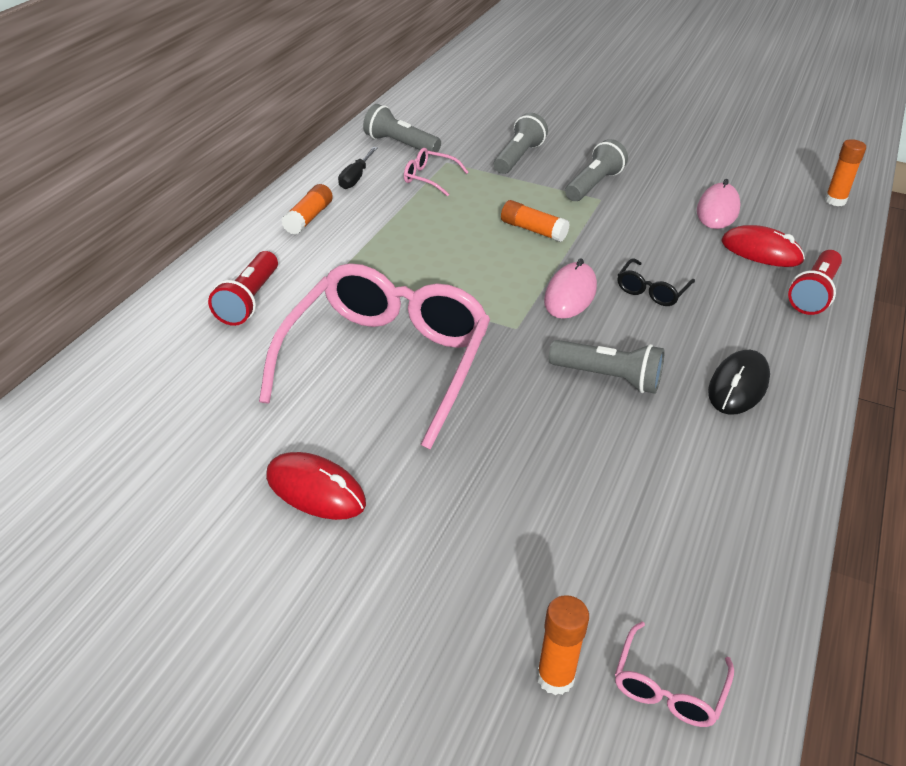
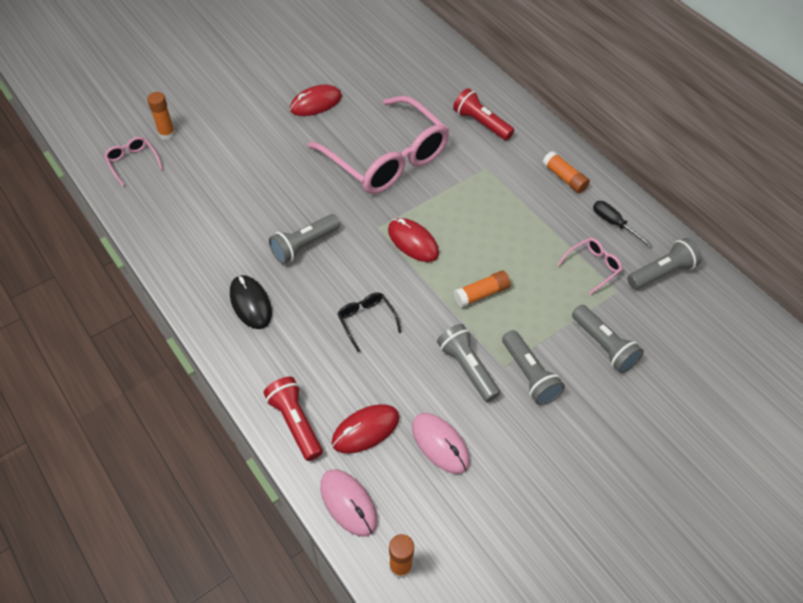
camera: 120 degrees right, 15 degrees up
pink mouse [544,258,597,319] -> pink mouse moved to [320,469,377,537]
none -> red mouse [388,218,439,262]
none -> grey flashlight [437,324,500,402]

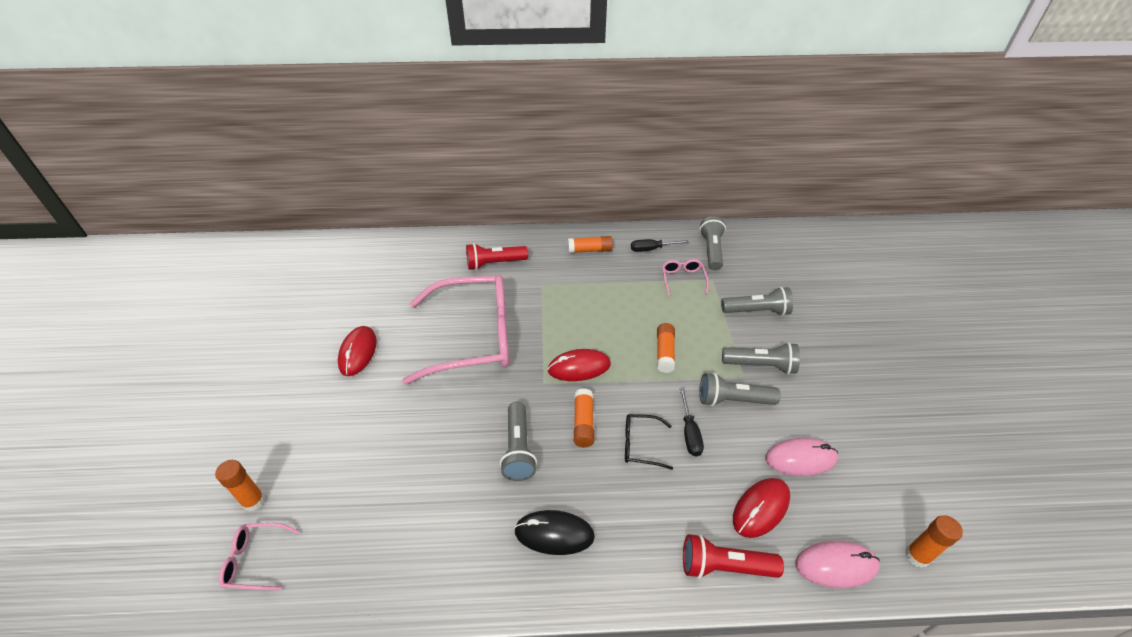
camera: 55 degrees left, 10 degrees down
red mouse [332,404,399,454] -> red mouse turned 45 degrees clockwise [733,478,790,538]
none -> orange glue stick [574,388,594,447]
none -> black screwdriver [680,388,704,456]

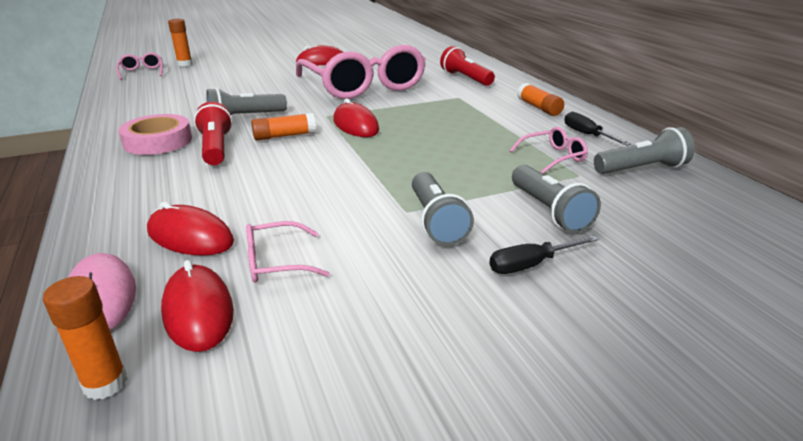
camera: 70 degrees right, 15 degrees down
black mouse [514,510,595,555] -> pink tape [118,114,192,155]
black glasses [625,414,673,470] -> none
orange glue stick [657,323,675,373] -> none
black screwdriver [680,388,704,456] -> black screwdriver moved to [489,236,599,274]
red flashlight [683,534,784,579] -> red flashlight moved to [194,102,233,165]
grey flashlight [699,373,781,406] -> none
pink mouse [765,438,838,476] -> pink glasses [246,221,330,283]
none -> red mouse [161,260,234,352]

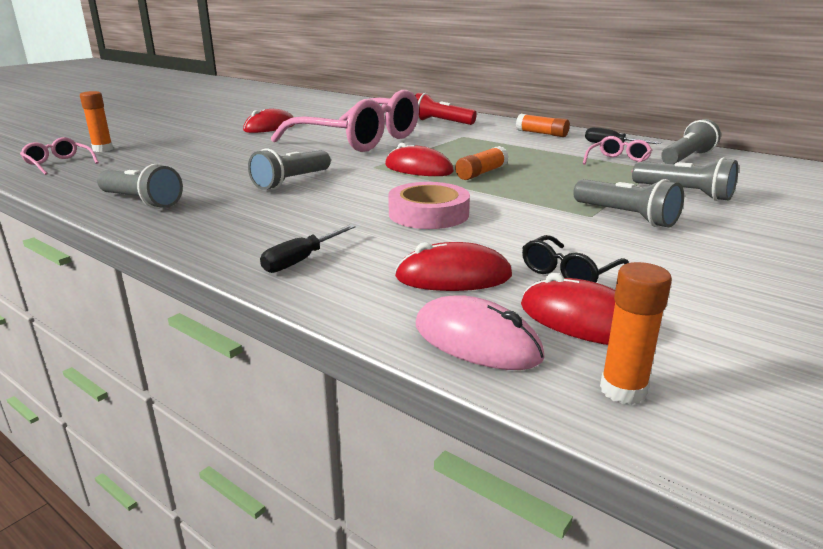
camera: 30 degrees left, 5 degrees down
pink tape [118,114,192,155] -> pink tape moved to [388,182,470,229]
red flashlight [194,102,233,165] -> none
pink glasses [246,221,330,283] -> black glasses [522,235,629,283]
orange glue stick [251,113,316,140] -> orange glue stick moved to [455,146,509,180]
black screwdriver [489,236,599,274] -> black screwdriver moved to [260,225,356,273]
none -> grey flashlight [97,164,183,209]

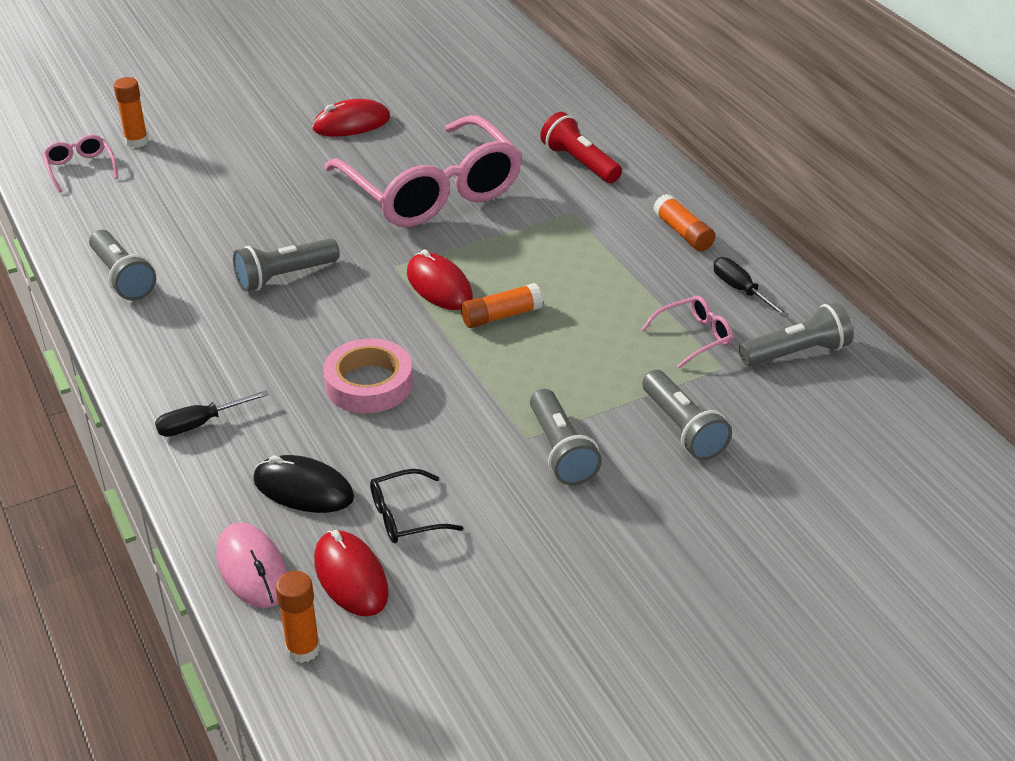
camera: 25 degrees right, 15 degrees up
red mouse [395,242,512,291] -> black mouse [253,455,354,513]

